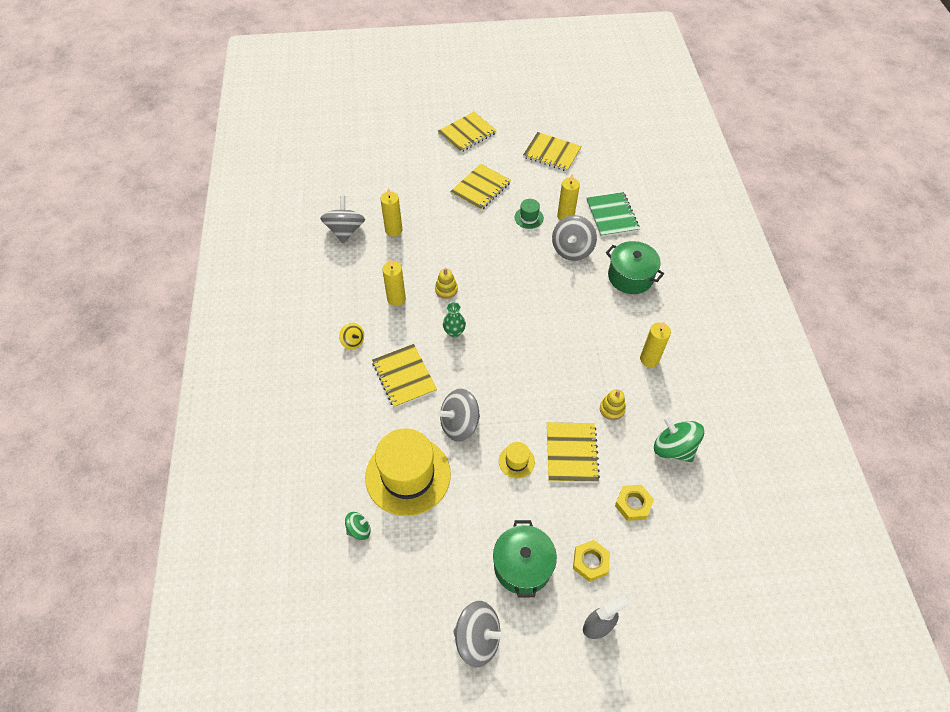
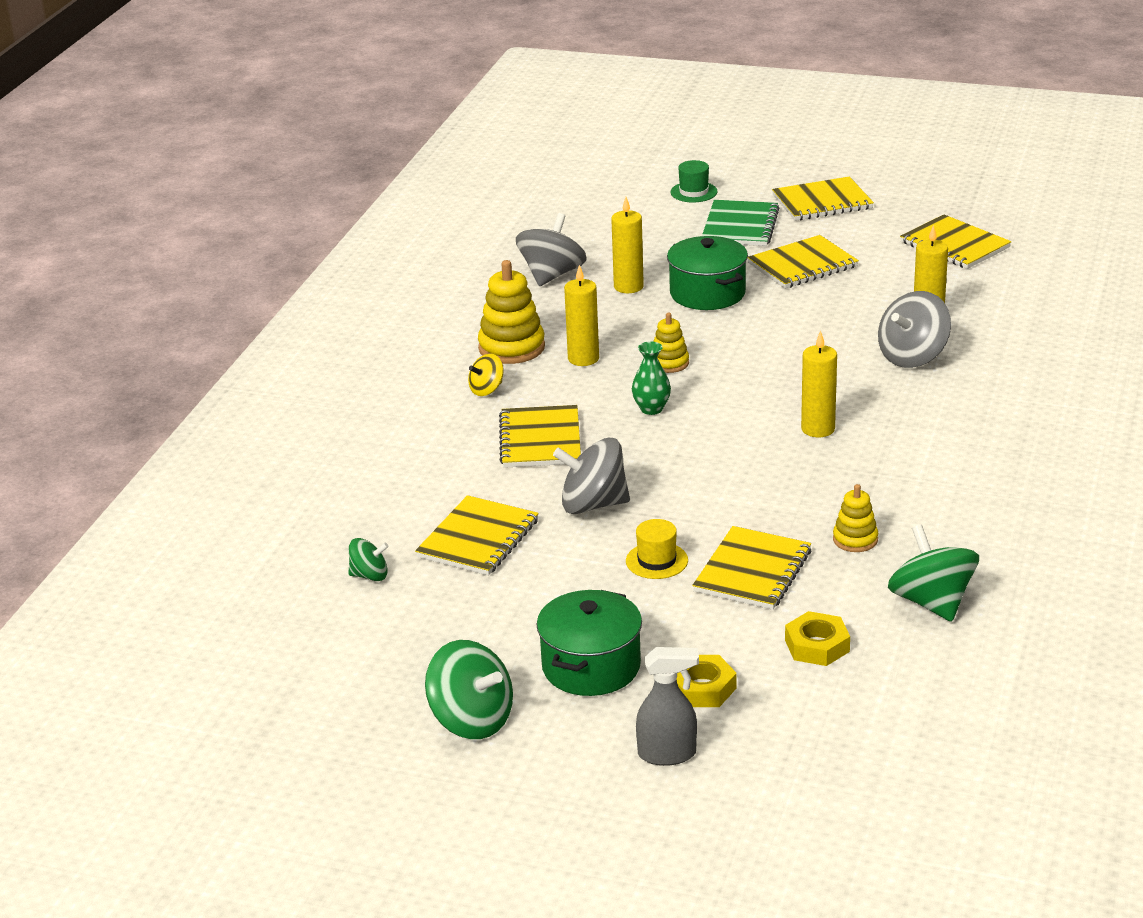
camera: 25 degrees right, 25 degrees down
yellow spinning top [339,323,364,349] -> yellow spinning top turned 75 degrees clockwise [468,354,504,396]
yellow hat [365,428,451,516] -> yellow notebook [415,495,539,576]
grey spinning top [453,601,505,668] -> green spinning top [425,640,513,739]
green hat [514,199,544,229] -> green hat moved to [670,160,717,202]
green notebook [587,192,640,237] -> green notebook moved to [702,200,780,246]
green pot [606,241,664,294] -> green pot moved to [667,236,748,310]
yellow candle [640,322,671,367] -> yellow candle moved to [801,330,837,437]
none -> yellow stacking toy [478,260,545,364]

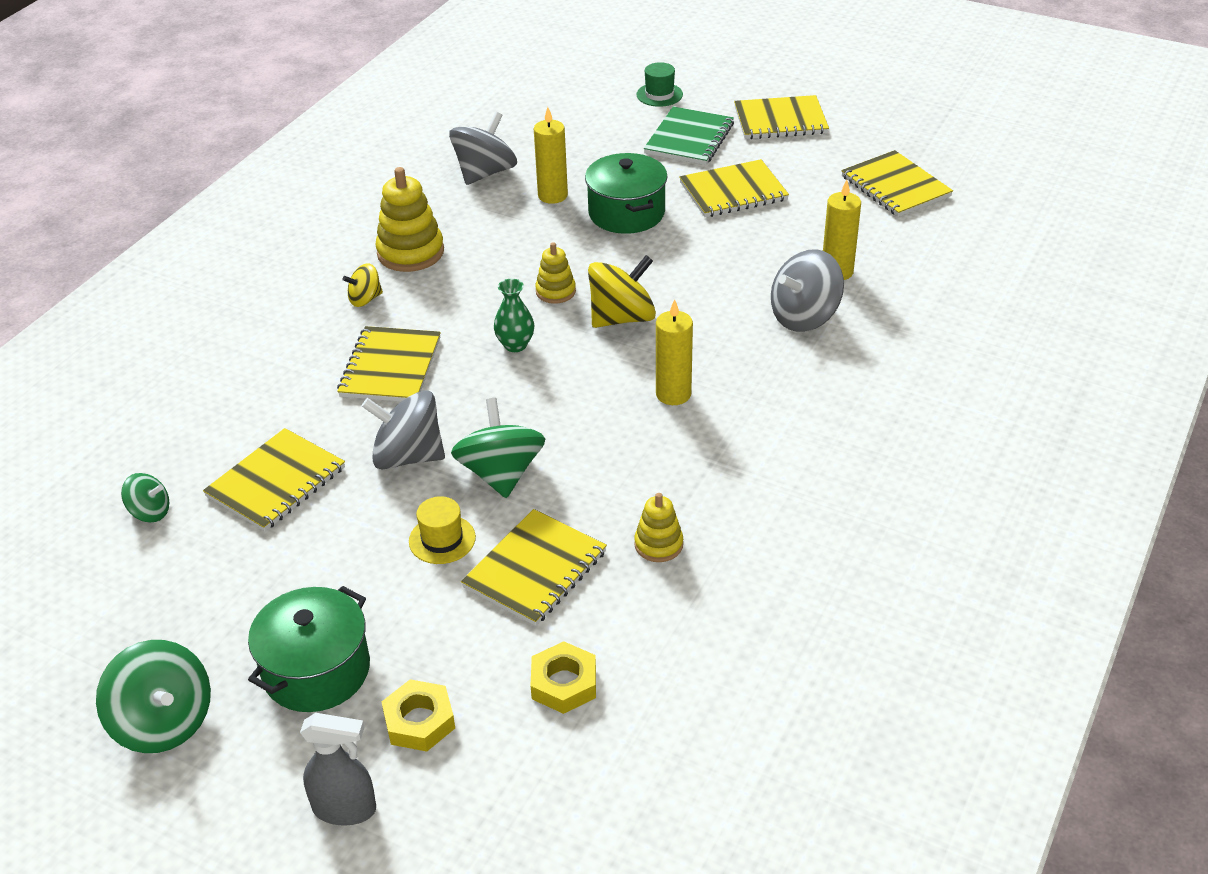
camera: 10 degrees right, 10 degrees up
yellow candle [564,265,599,366] -> none
green spinning top [888,525,979,622] -> green spinning top moved to [451,398,545,498]
none -> yellow spinning top [588,255,656,328]

